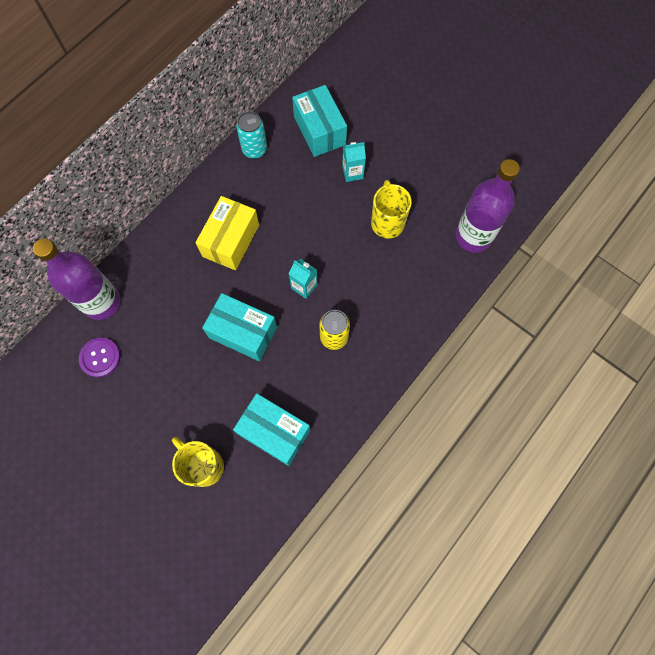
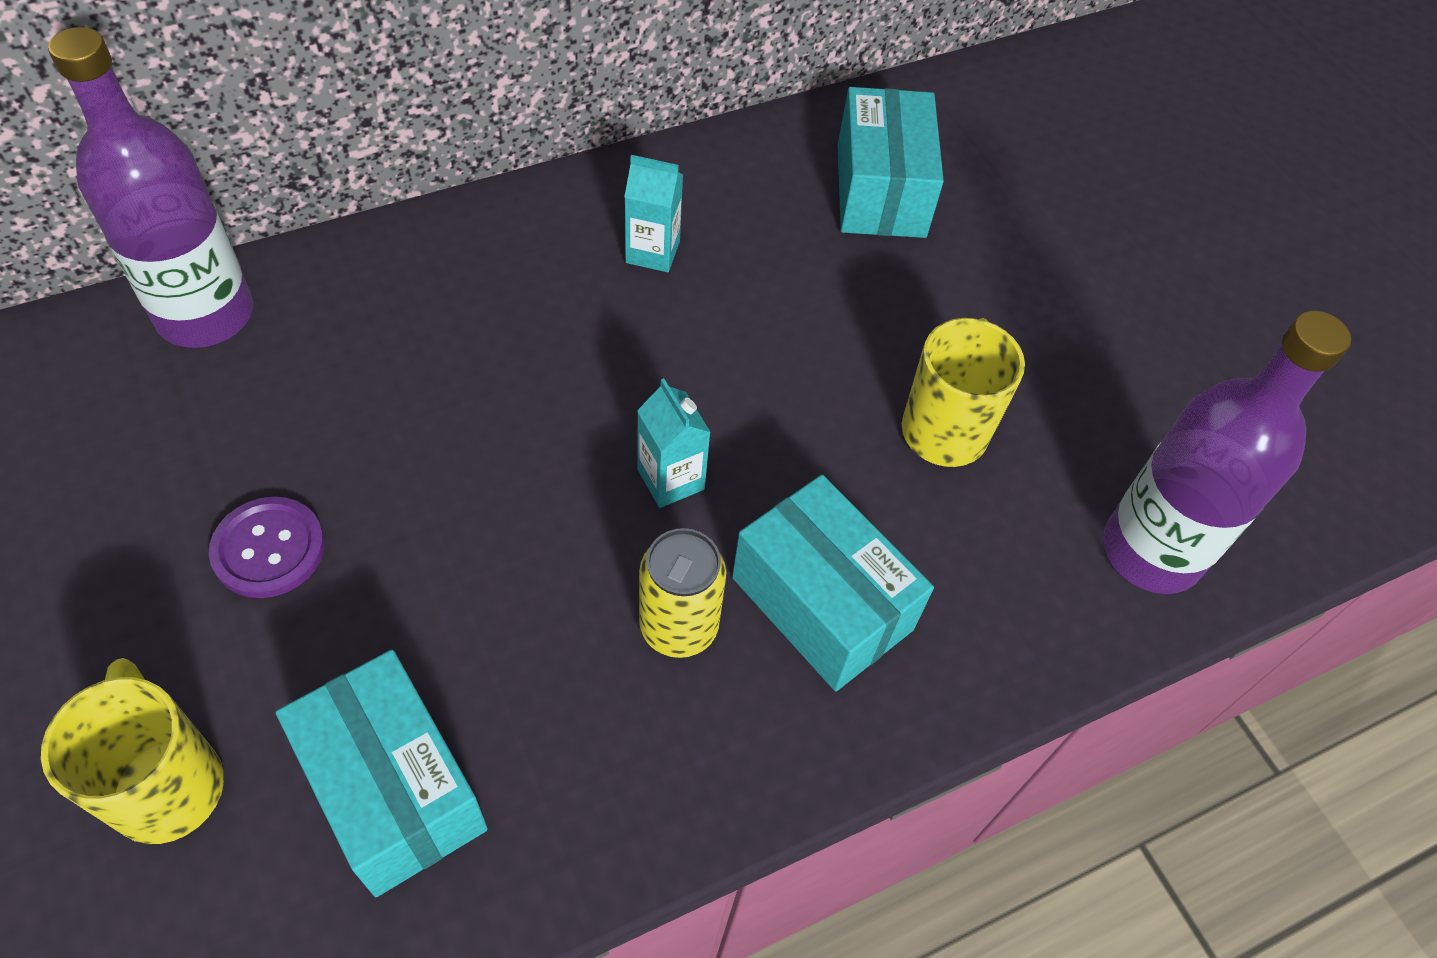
camera: 20 degrees right, 15 degrees down
purple button [79,338,121,377] -> purple button moved to [209,497,325,598]
yellow box [196,196,259,270] -> none
turquoise box [202,293,277,361] -> turquoise box moved to [732,475,934,691]
turquoise can [236,111,267,159] -> none
turquoise carton [342,142,366,182] -> turquoise carton moved to [624,155,683,272]

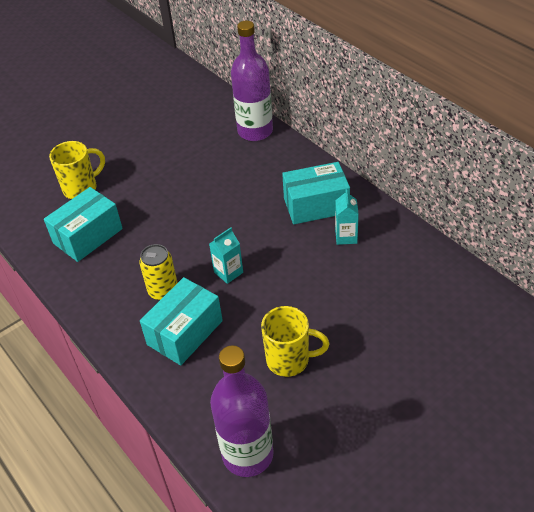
camera: 85 degrees right, 10 degrees down
purple button [209,497,325,598] -> none
turquoise box [838,87,944,238] -> turquoise box moved to [282,162,350,224]

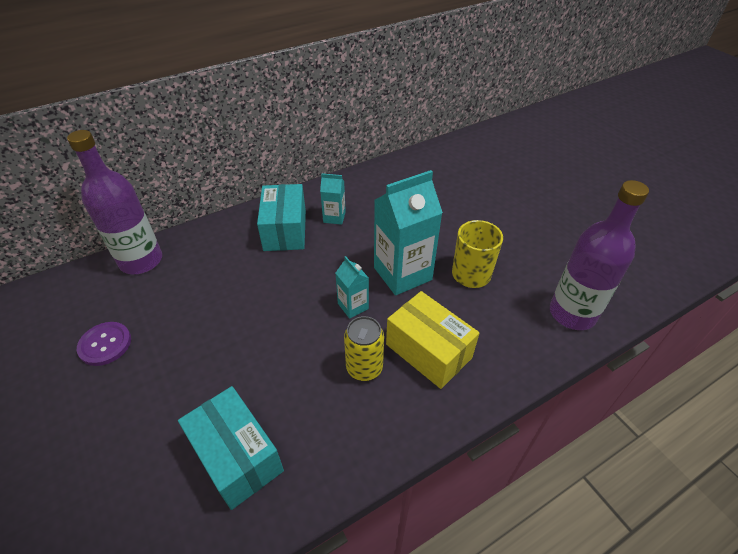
camera: 85 degrees left, 0 degrees up
yellow mug [49,141,105,199] -> none
turquoise box [140,277,223,366] -> yellow box [386,291,479,389]
none -> purple button [77,322,131,366]
none -> turquoise carton [374,170,443,295]

